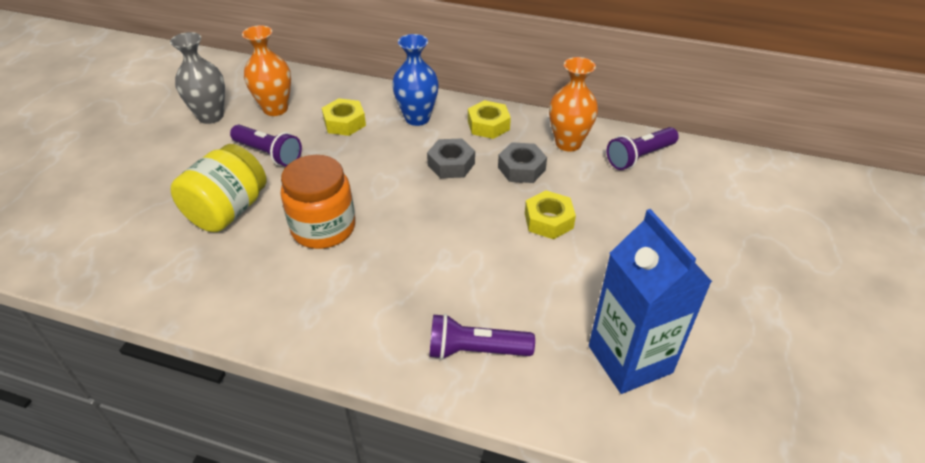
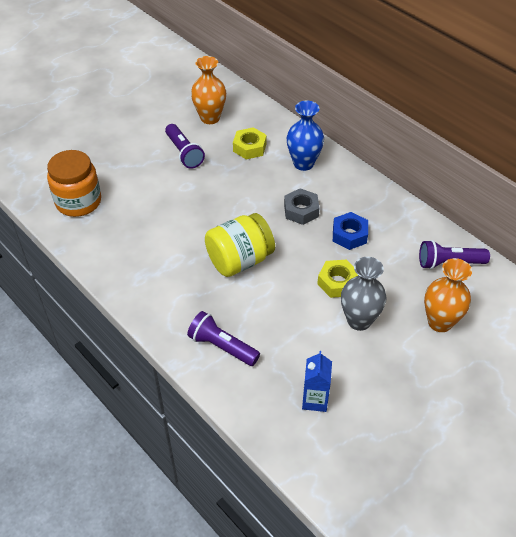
camera: 30 degrees right, 5 degrees up
grey vase [170,32,225,124] -> grey vase moved to [341,257,387,331]
yellow jar [171,144,266,232] -> yellow jar moved to [205,213,275,277]
orange jar [281,155,355,249] -> orange jar moved to [47,150,101,217]
yellow nut [468,100,511,139] -> none
grey nut [498,142,547,183] -> blue nut [333,212,368,250]
orange vase [549,57,598,151] -> orange vase moved to [424,258,472,332]
blue carton [589,209,712,394] -> blue carton [302,351,332,412], size x0.53

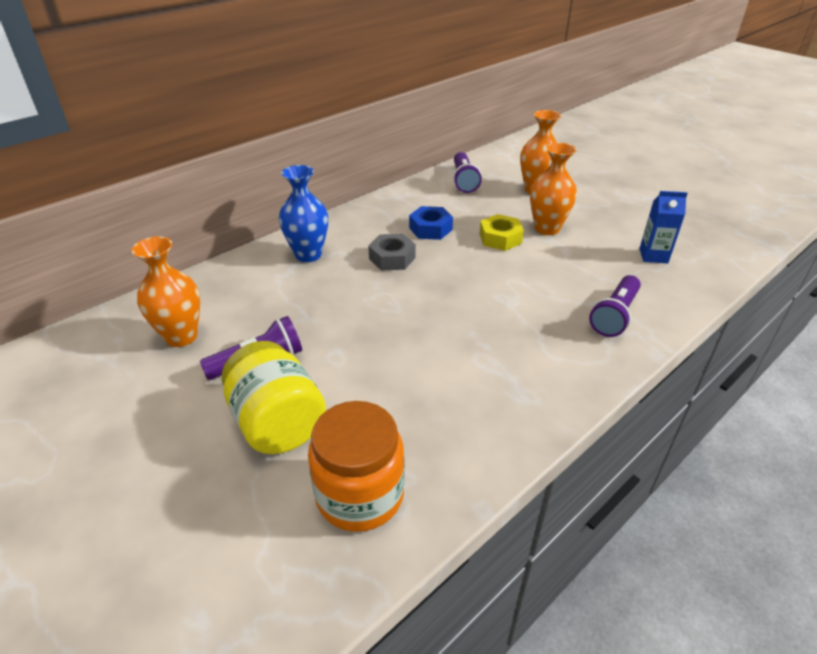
camera: 90 degrees left, 10 degrees down
yellow jar [205,213,275,277] -> yellow jar moved to [222,341,326,454]
yellow nut [233,127,267,160] -> none
grey vase [341,257,387,331] -> orange vase [530,143,577,235]

